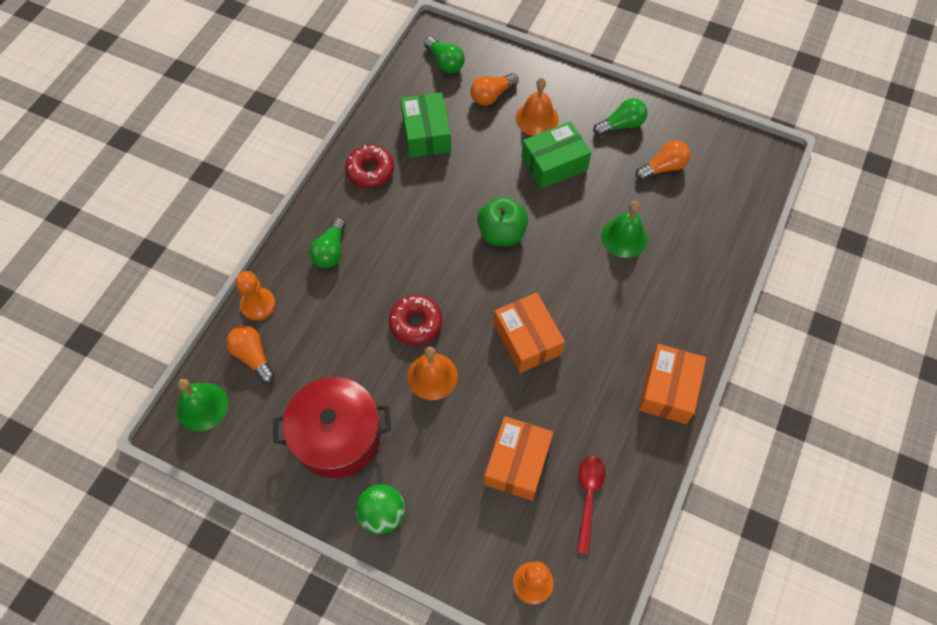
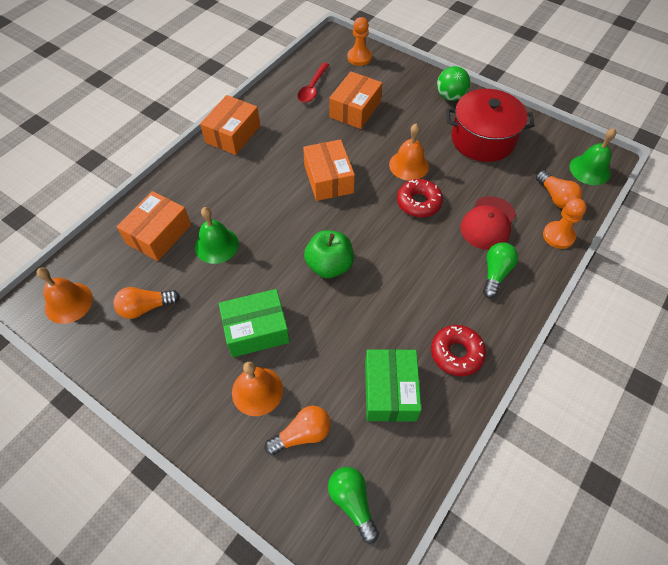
camera: 170 degrees left, 5 degrees down
green light bulb [593,98,648,136] -> none
none -> orange bell [36,267,93,324]
none -> orange box [117,191,191,261]
none -> red cap [461,196,516,250]

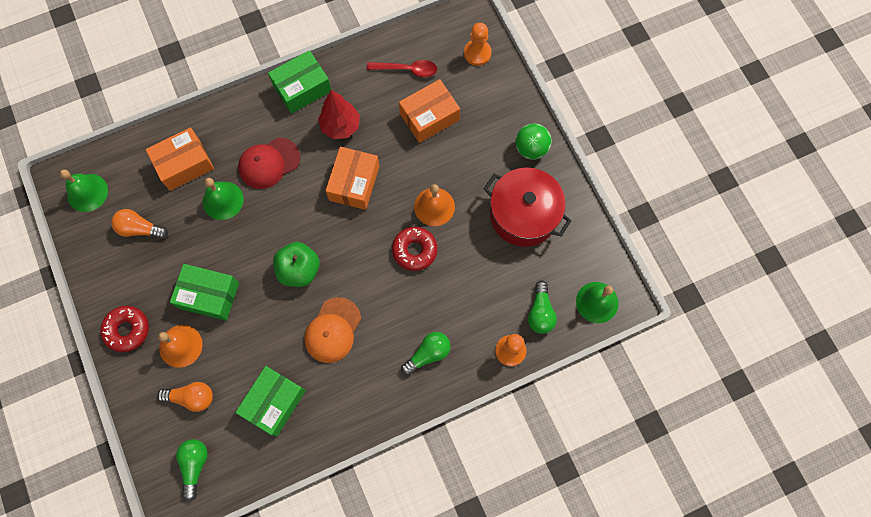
camera: 30 degrees right, 15 degrees up
orange bell [36,267,93,324] -> green bell [60,169,108,212]
orange box [200,95,260,155] -> green box [268,50,331,114]
red spoon [297,63,329,103] -> red spoon turned 135 degrees counterclockwise [367,60,437,77]
red donut [431,325,486,376] -> red donut moved to [100,306,149,352]
red cap [461,196,516,250] -> red cap moved to [238,137,300,189]
orange light bulb [536,170,582,209] -> green light bulb [528,281,557,334]
none -> orange cap [304,297,361,363]
none -> red tree [318,90,360,139]

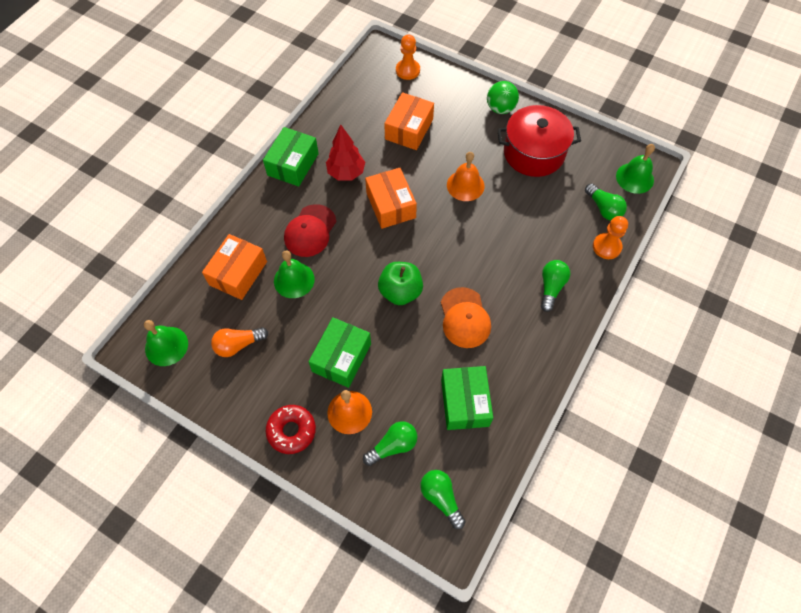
camera: 35 degrees left, 10 degrees down
orange light bulb [157,382,213,412] -> green light bulb [363,421,417,466]
green box [170,264,239,321] -> green box turned 45 degrees counterclockwise [308,317,371,388]
red spoon [367,60,437,77] -> none
red donut [392,227,437,271] -> none

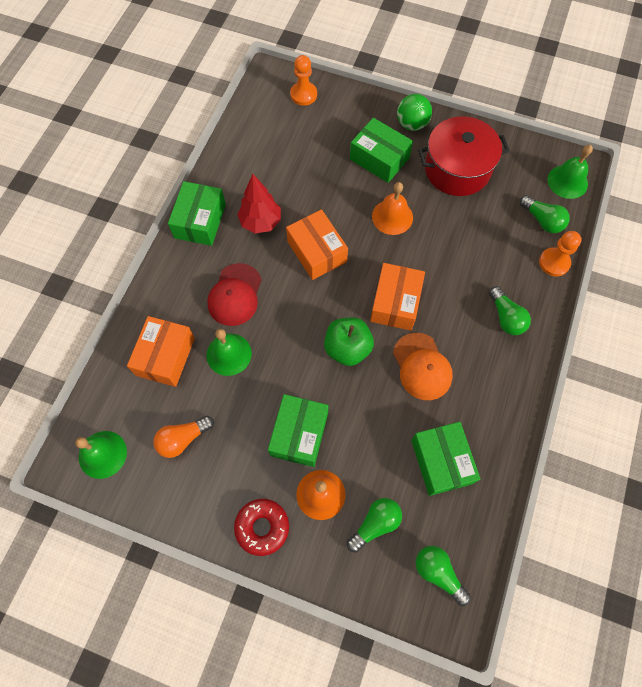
camera: 10 degrees left, 5 degrees up
orange box [384,92,434,150] -> orange box moved to [370,263,425,331]
green light bulb [541,260,570,312] -> green light bulb turned 150 degrees clockwise [489,286,531,335]
none -> green box [350,118,413,183]

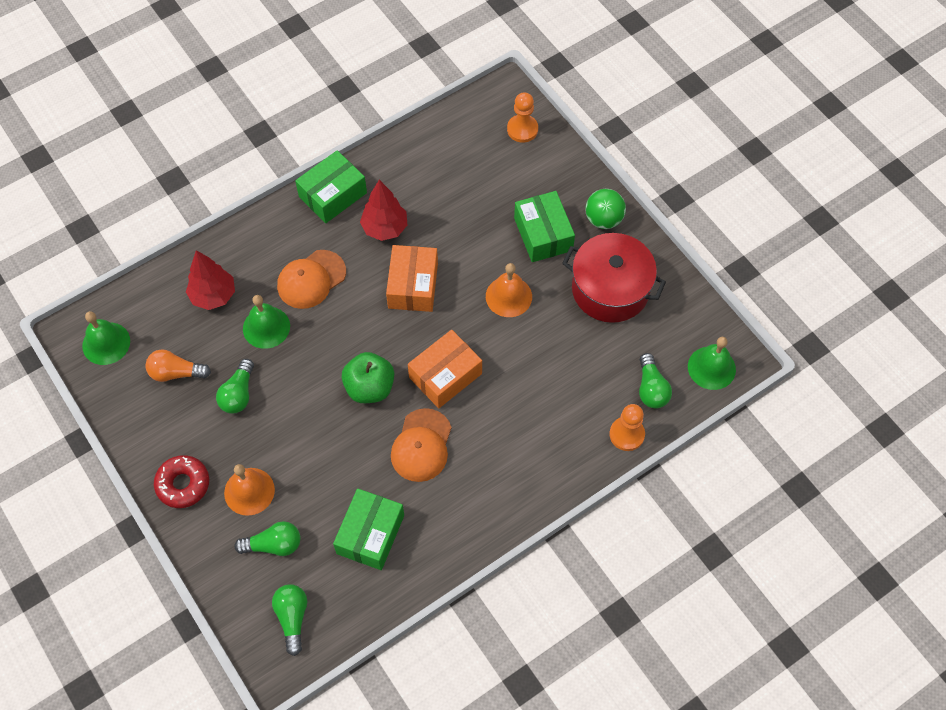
camera: 35 degrees right, 5 degrees down
orange box [127,316,195,387] -> red tree [186,250,235,310]
red cap [207,263,262,326] -> orange cap [277,250,346,309]
green box [268,394,328,467] -> none
green light bulb [489,286,531,335] -> green light bulb moved to [216,359,254,414]

